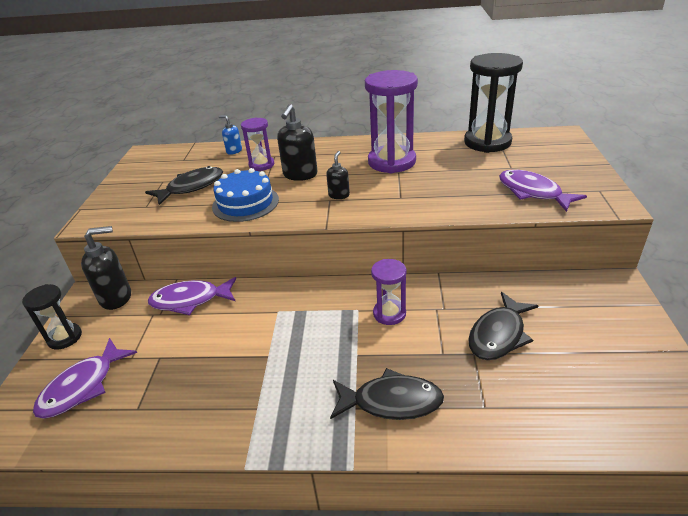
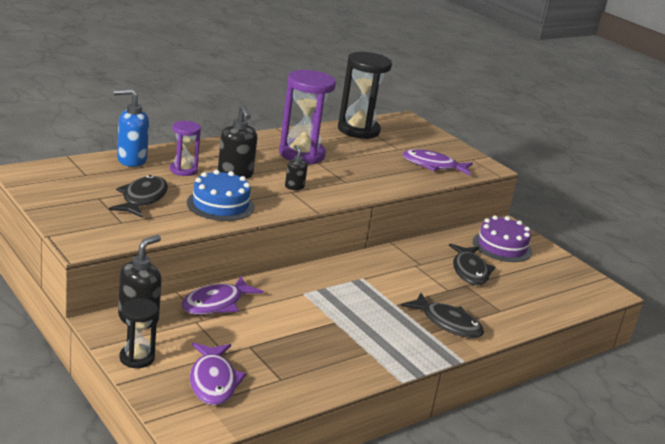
camera: 45 degrees left, 10 degrees down
blue soap dispenser [219,115,242,155] -> blue soap dispenser [114,89,149,167], size x1.78
black fish [330,368,444,420] -> black fish turned 75 degrees clockwise [401,293,484,338]
purple hourglass [371,259,406,325] -> none
none -> purple cake [473,216,532,262]

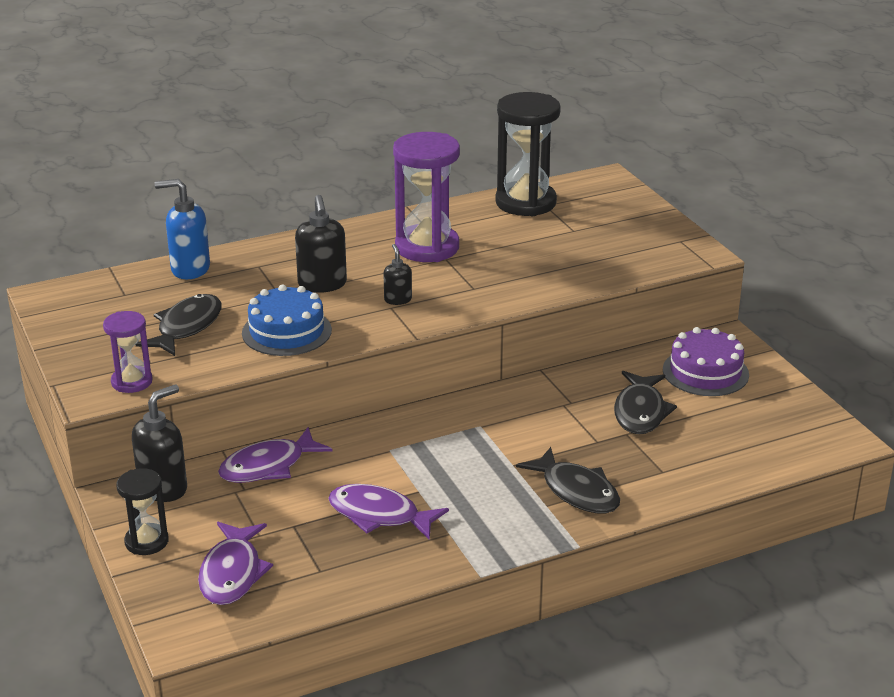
camera: 15 degrees right, 5 degrees up
purple hourglass [170,121,201,176] -> purple hourglass moved to [103,311,153,393]
purple fish [402,149,473,175] -> purple fish moved to [328,484,449,540]

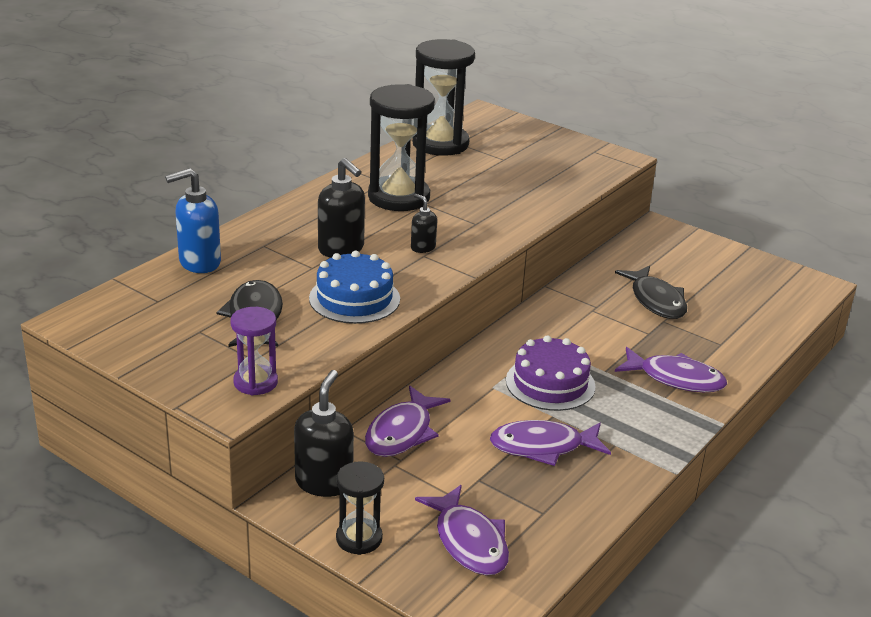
camera: 30 degrees left, 0 degrees up
purple hourglass [393,132,460,262] -> black hourglass [368,84,435,211]
black fish [516,447,620,513] -> purple fish [615,347,727,392]
purple cake [663,327,749,396] -> purple cake moved to [506,335,596,411]

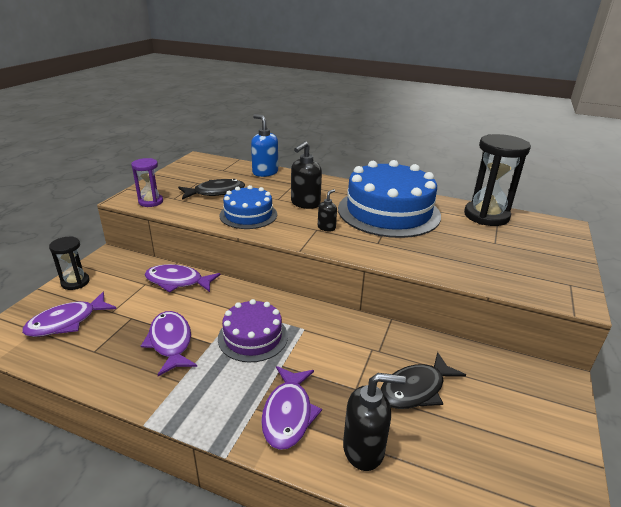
camera: 75 degrees right, 0 degrees up
black soap dispenser [294,370,354,497] -> black soap dispenser moved to [343,373,406,471]
black hourglass [368,84,435,211] -> blue cake [338,160,441,238]

